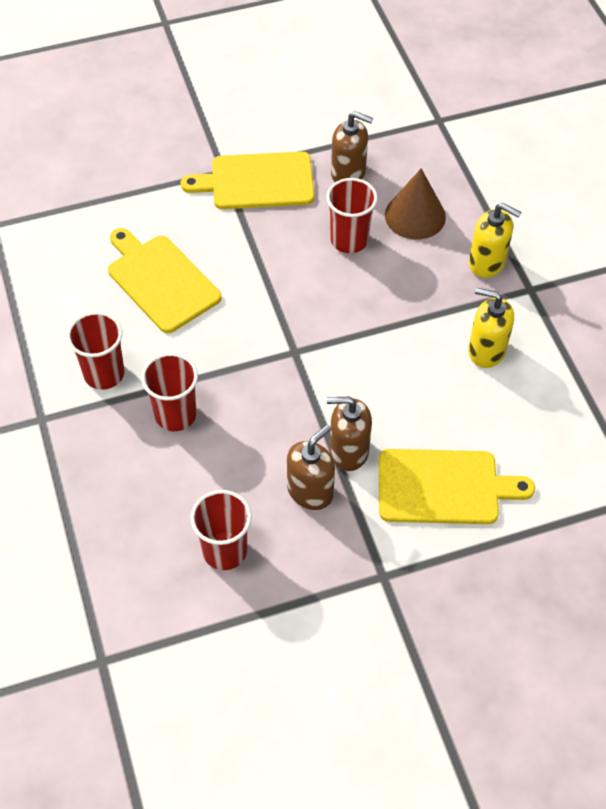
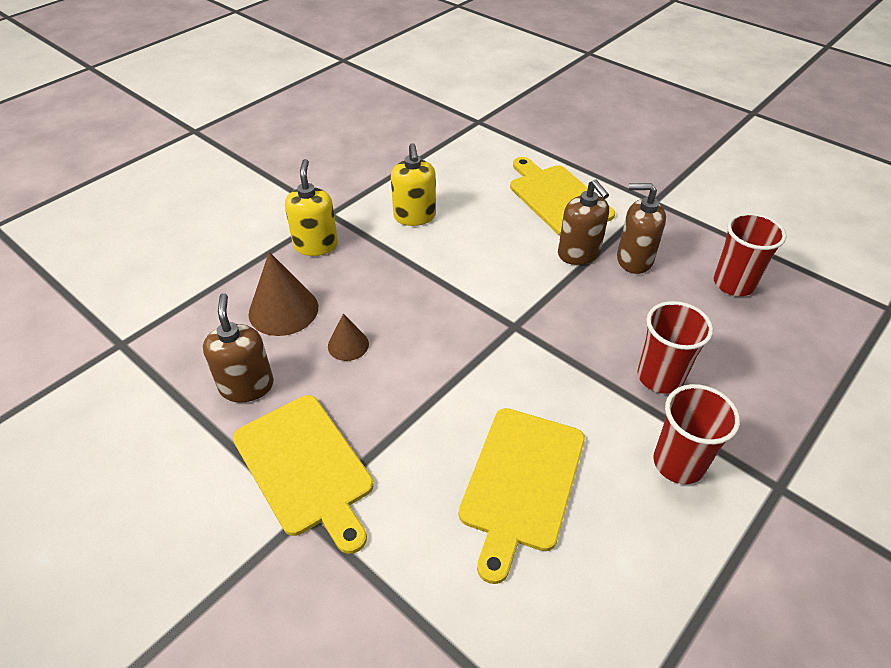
camera: 120 degrees left, 10 degrees down
red cup [326,178,378,253] -> brown cone [328,313,369,361]

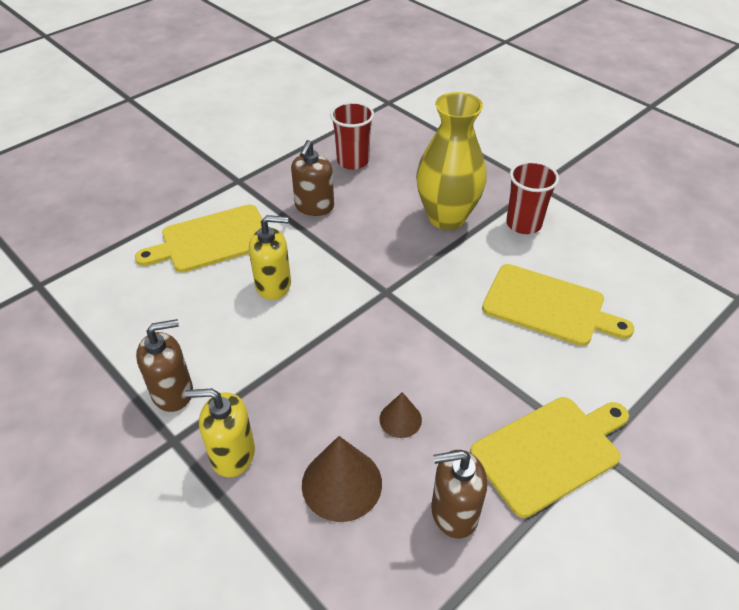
camera: 85 degrees left, 0 degrees up
yellow soap dispenser [391,143,436,226] -> yellow soap dispenser moved to [249,215,291,300]
brown soap dispenser [558,180,609,265] -> brown soap dispenser moved to [136,319,193,412]
red cup [637,301,713,394] -> yellow vase [416,92,487,230]

